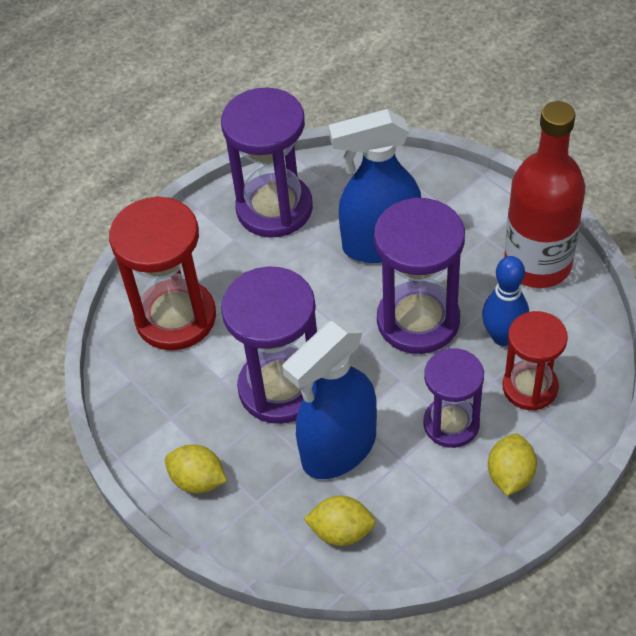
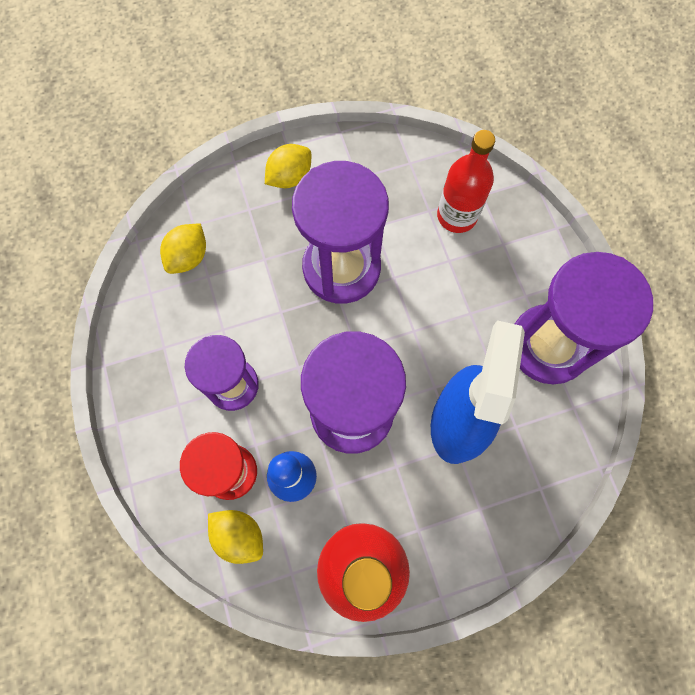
camera: 110 degrees right, 20 degrees up
red hourglass [109,196,216,351] -> red bottle [437,130,495,233]
blue spray bottle [282,321,377,479] -> none
yellow lemon [488,434,537,496] -> yellow lemon moved to [208,510,263,564]

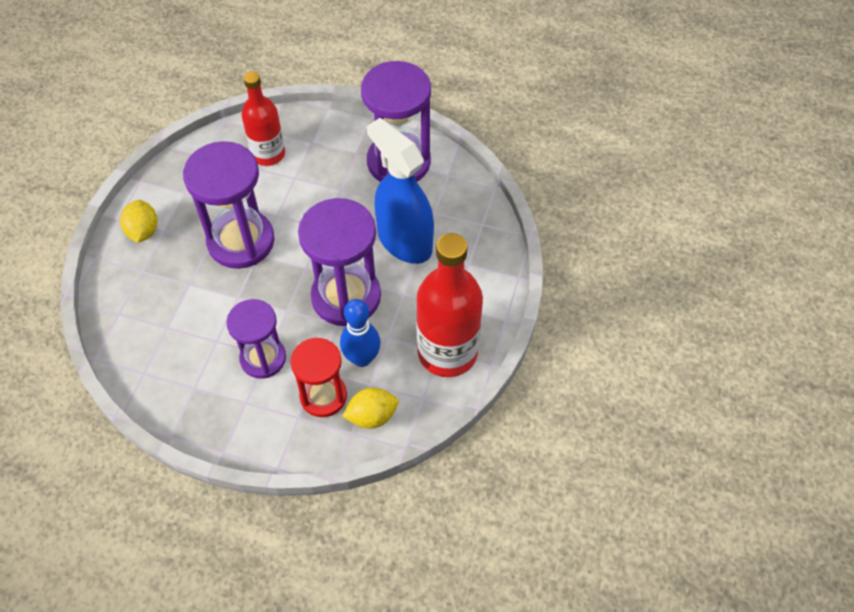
camera: 55 degrees left, 15 degrees down
yellow lemon [160,223,206,274] -> none

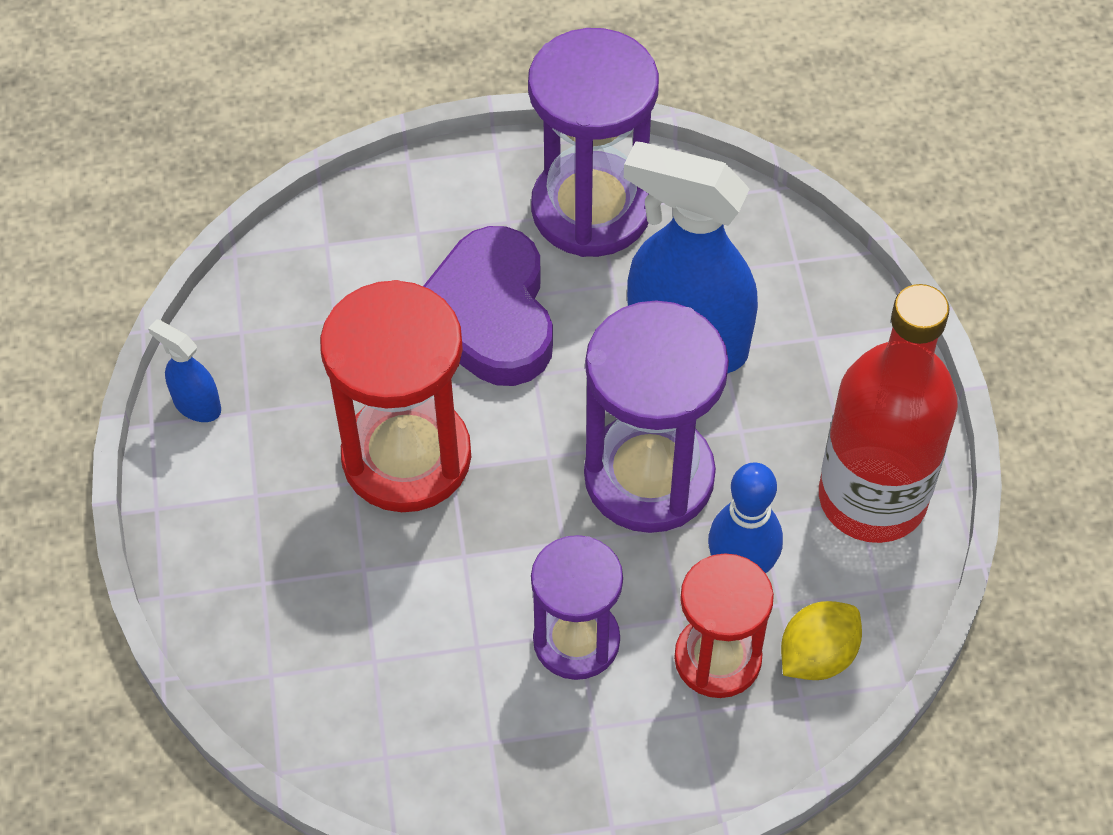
camera: 25 degrees left, 0 degrees up
yellow lemon [120,200,158,243] -> none
purple hourglass [183,141,275,269] -> red hourglass [320,280,471,512]
red bottle [241,71,285,166] -> none
none -> blue spray bottle [148,319,221,422]
none -> purple heart [423,226,553,386]

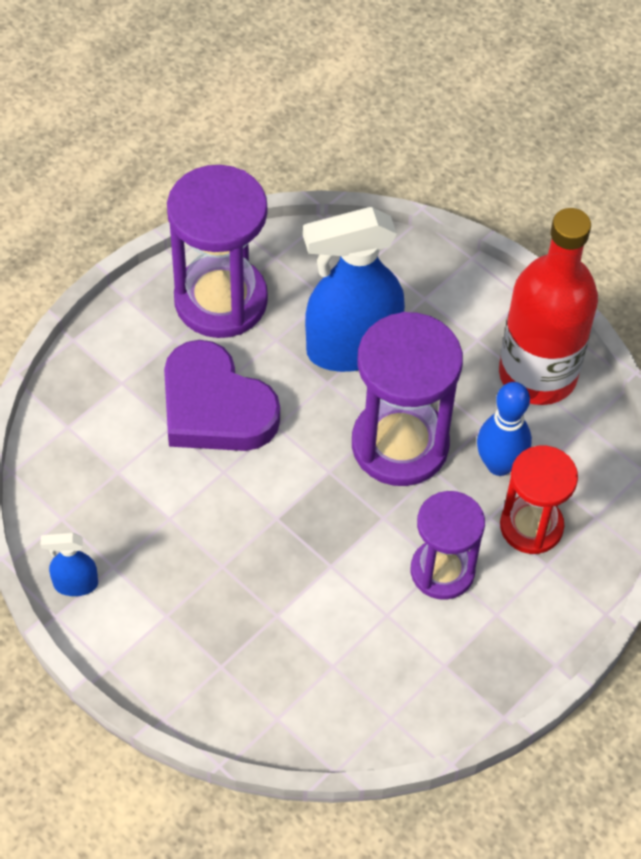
camera: 40 degrees left, 0 degrees up
red hourglass [320,280,471,512] -> none
yellow lemon [781,601,862,680] -> none

